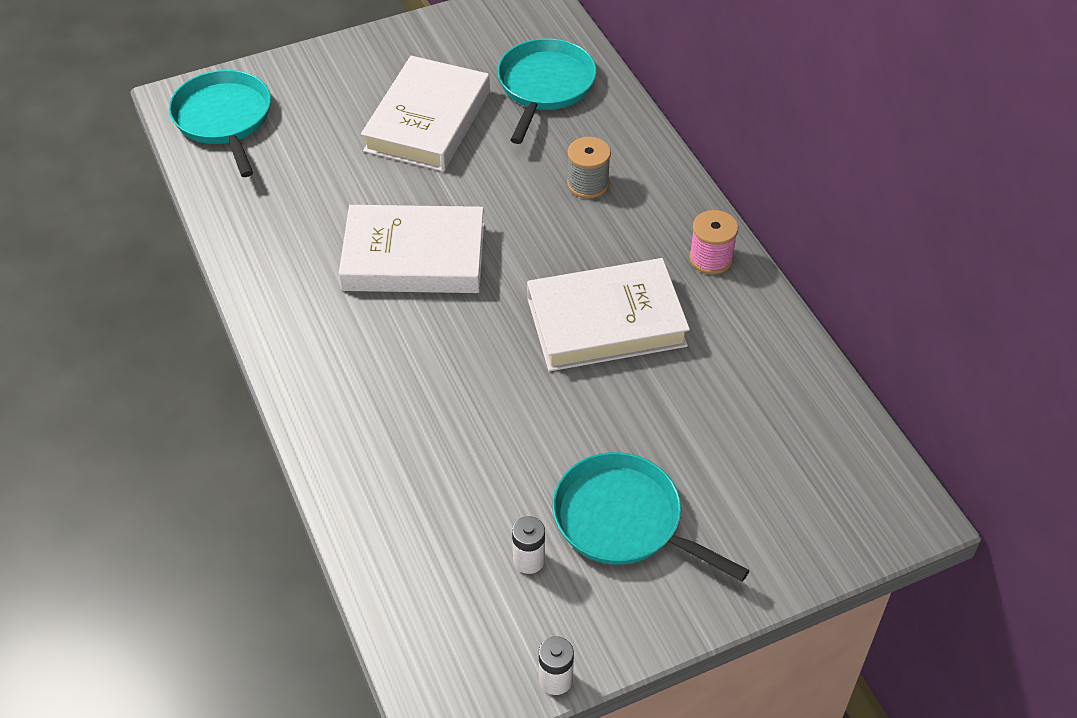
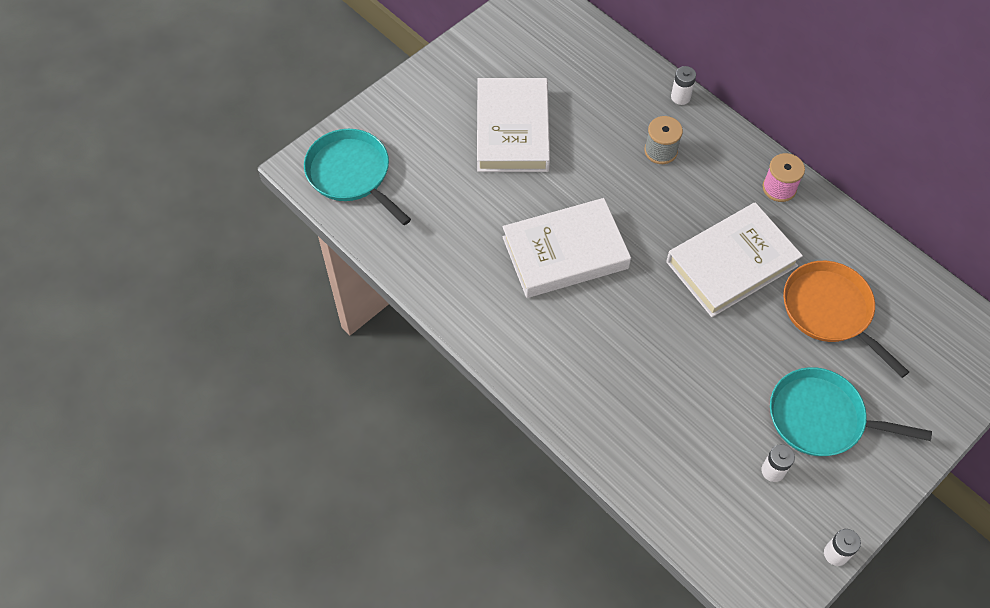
camera: 20 degrees left, 10 degrees up
turquoise pan [497,38,597,144] -> none
none -> white battery [671,66,696,105]
none -> orange pan [783,261,909,378]

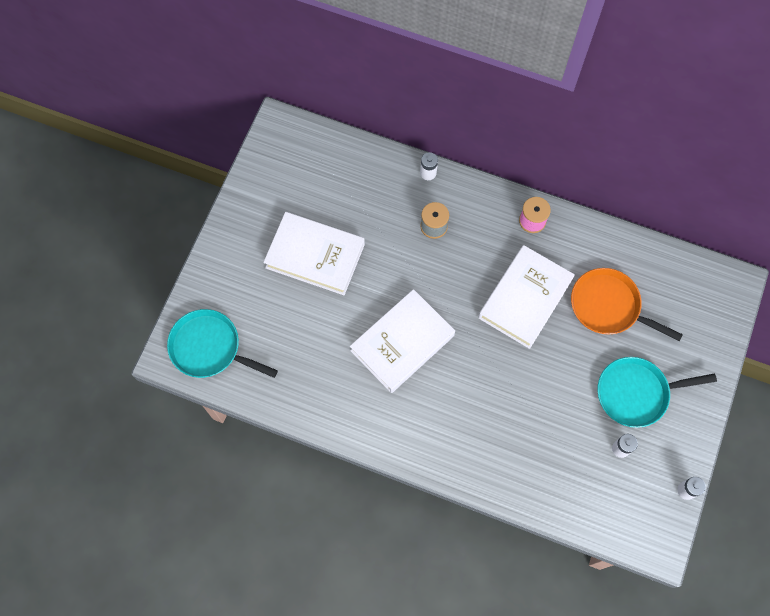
camera: 25 degrees left, 10 degrees up
white book [477,78,550,172] -> white book turned 45 degrees counterclockwise [263,212,365,295]

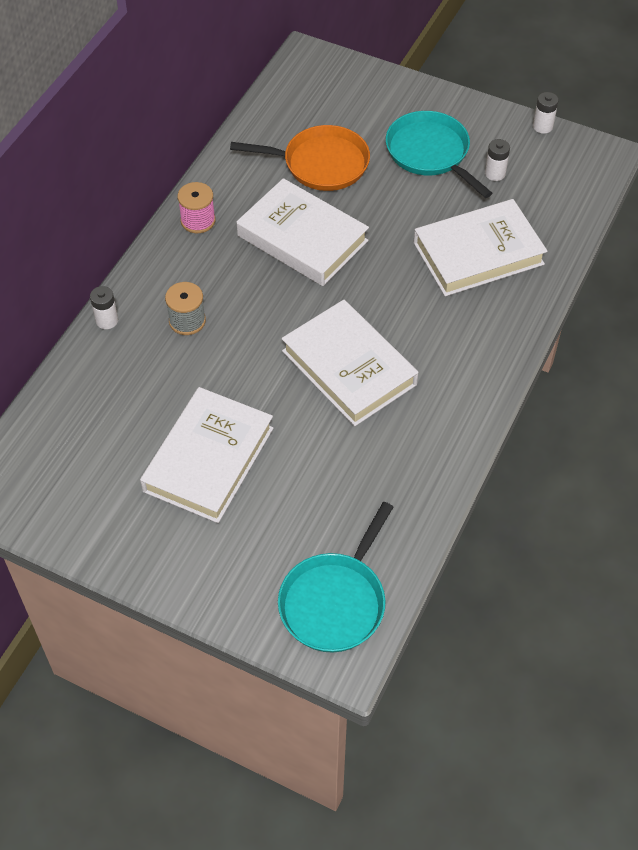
camera: 85 degrees left, 15 degrees down
orange pan [571,268,683,341] -> orange pan turned 120 degrees counterclockwise [230,125,370,191]
turquoise pan [597,357,717,428] -> turquoise pan turned 150 degrees clockwise [386,111,492,198]
none -> white book [413,199,547,296]

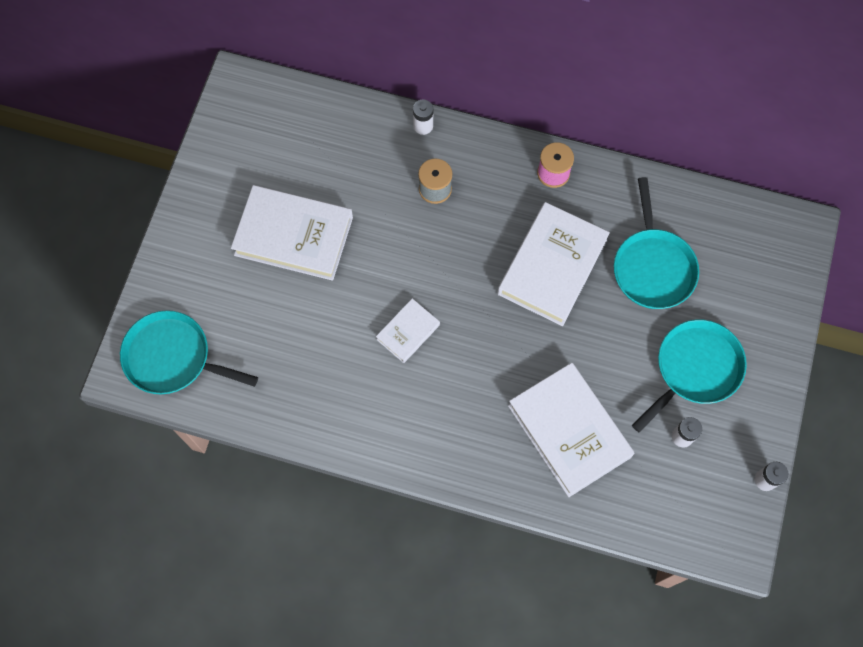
camera: 80 degrees right, 15 degrees up
orange pan [230,125,370,191] -> turquoise pan [614,177,699,309]
white book [282,300,419,426] -> white book [376,298,440,363], size x0.51

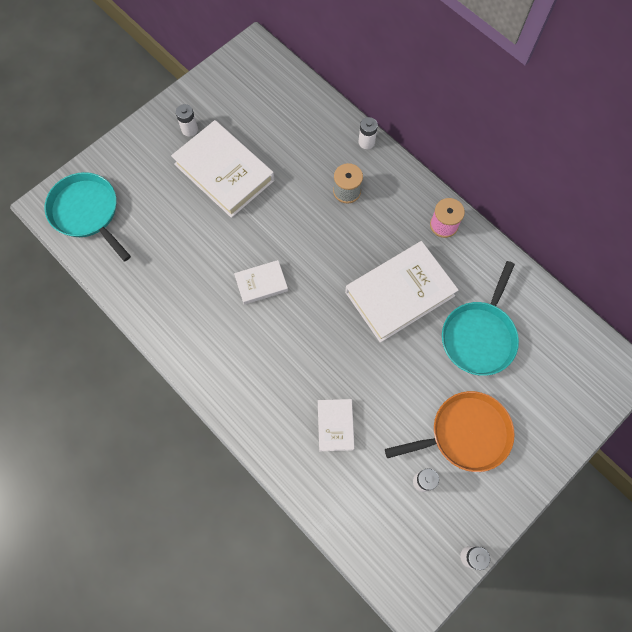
camera: 30 degrees right, 0 degrees up
white book [508,363,635,497] -> white book [318,399,355,451], size x0.51
turquoise pan [632,320,747,433] -> orange pan [385,391,515,472]
none -> white battery [176,104,198,137]

